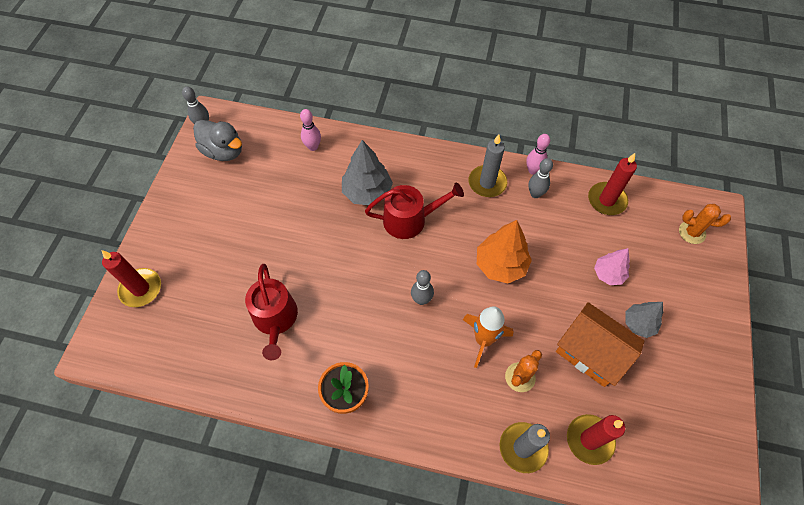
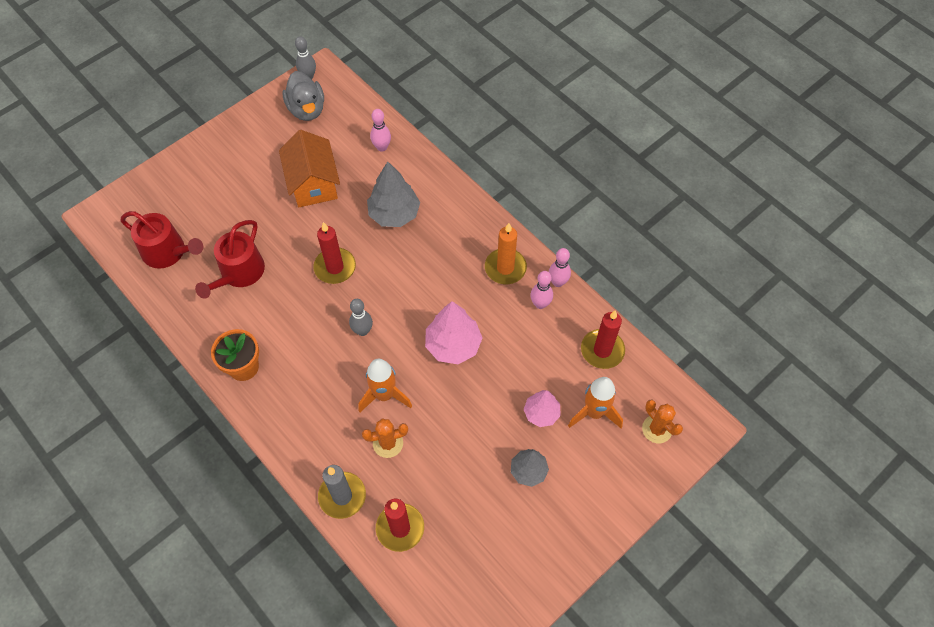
camera: 35 degrees right, 0 degrees up
red candle [102,250,161,307] -> red candle moved to [313,222,356,284]
red watering can [365,183,464,239] -> red watering can moved to [120,211,203,269]
grey candle [469,134,507,197] -> orange candle [485,223,527,284]
orange tree [477,220,532,283] -> pink tree [425,301,483,364]
grey bowling pin [528,158,553,198] -> pink bowling pin [530,271,553,309]
orange house [556,302,644,387] -> orange house moved to [279,130,340,207]
none -> orange rocket [568,377,623,428]

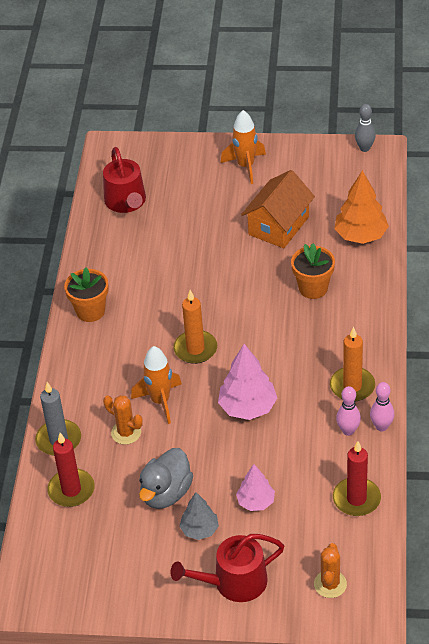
camera: 50 degrees right, 15 degrees down
red watering can [195,220,265,299] -> red watering can moved to [170,534,284,602]
grey duck [283,71,324,121] -> grey duck moved to [139,448,193,509]
red candle [313,222,356,284] -> none
grey bowling pin [349,299,373,336] -> orange candle [173,290,217,364]
grey tree [367,161,420,227] -> orange flower pot [291,243,335,299]
pink bowling pin [370,109,391,152] -> orange tree [334,170,389,244]
orange rocket [568,377,623,428] -> orange rocket moved to [221,110,266,184]

